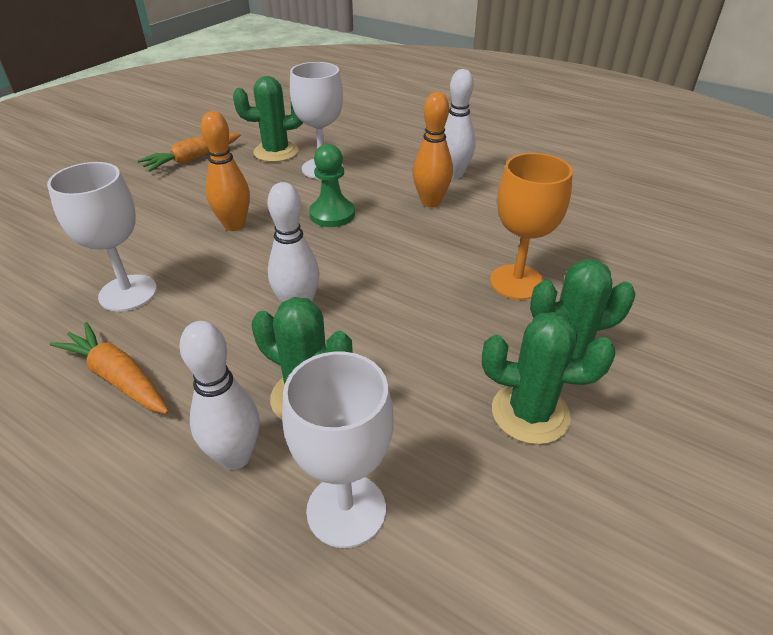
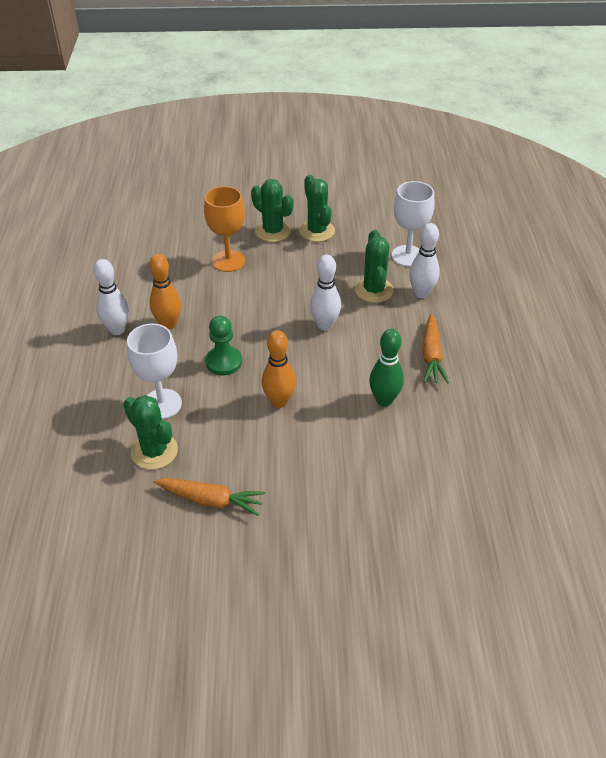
camera: 125 degrees left, 5 degrees up
white goblet [47,162,157,312] -> green bowling pin [369,329,404,406]

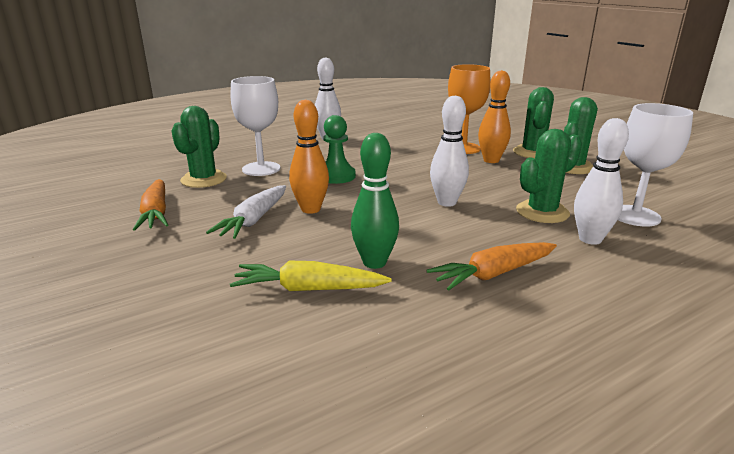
camera: 60 degrees right, 20 degrees down
orange bowling pin [149,254,181,330] -> orange bowling pin moved to [478,70,511,163]
none -> white carrot [206,185,286,239]
none -> yellow carrot [230,261,392,291]

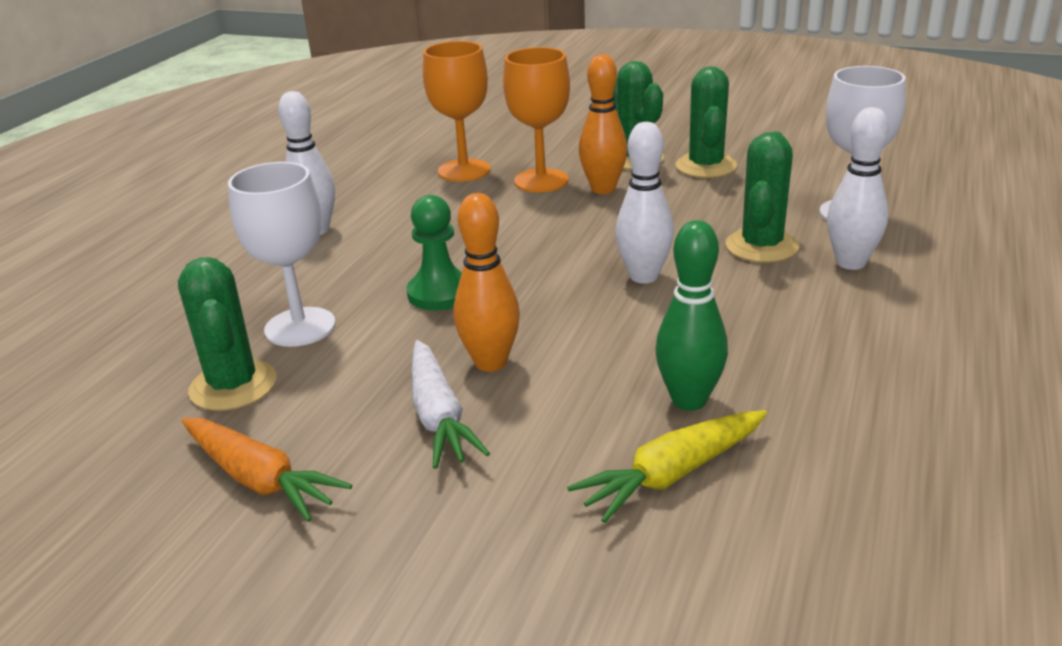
camera: 35 degrees left, 5 degrees up
orange carrot [426,242,557,291] -> none
none -> orange goblet [423,41,490,182]

